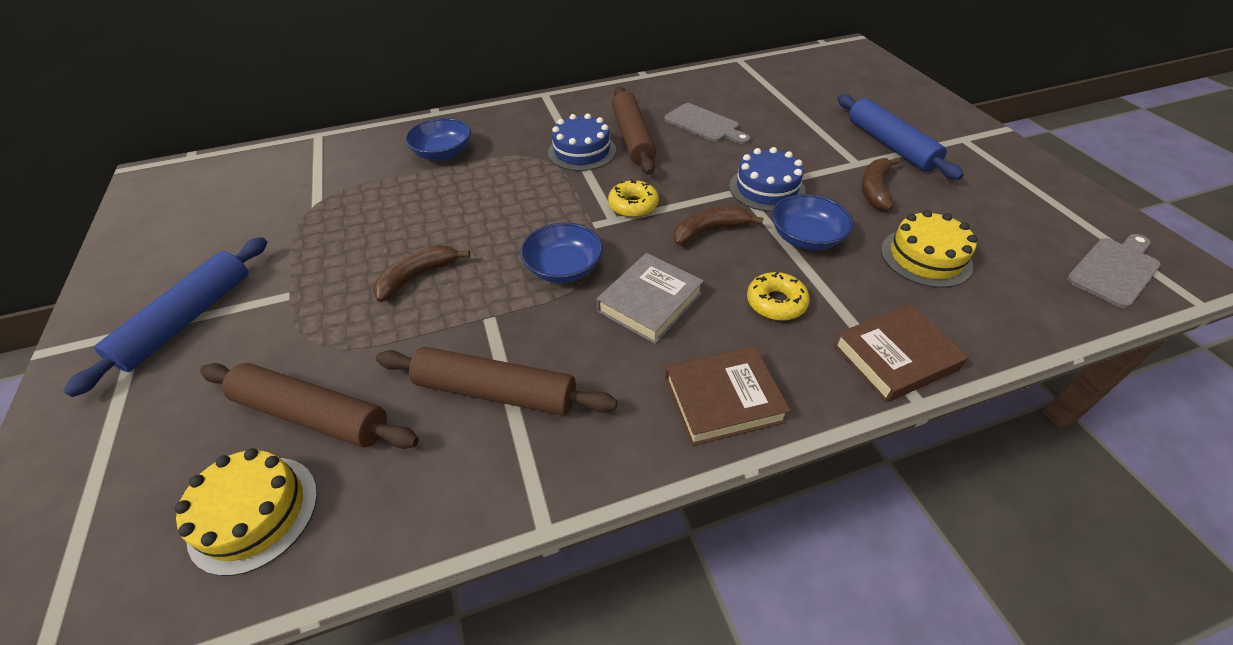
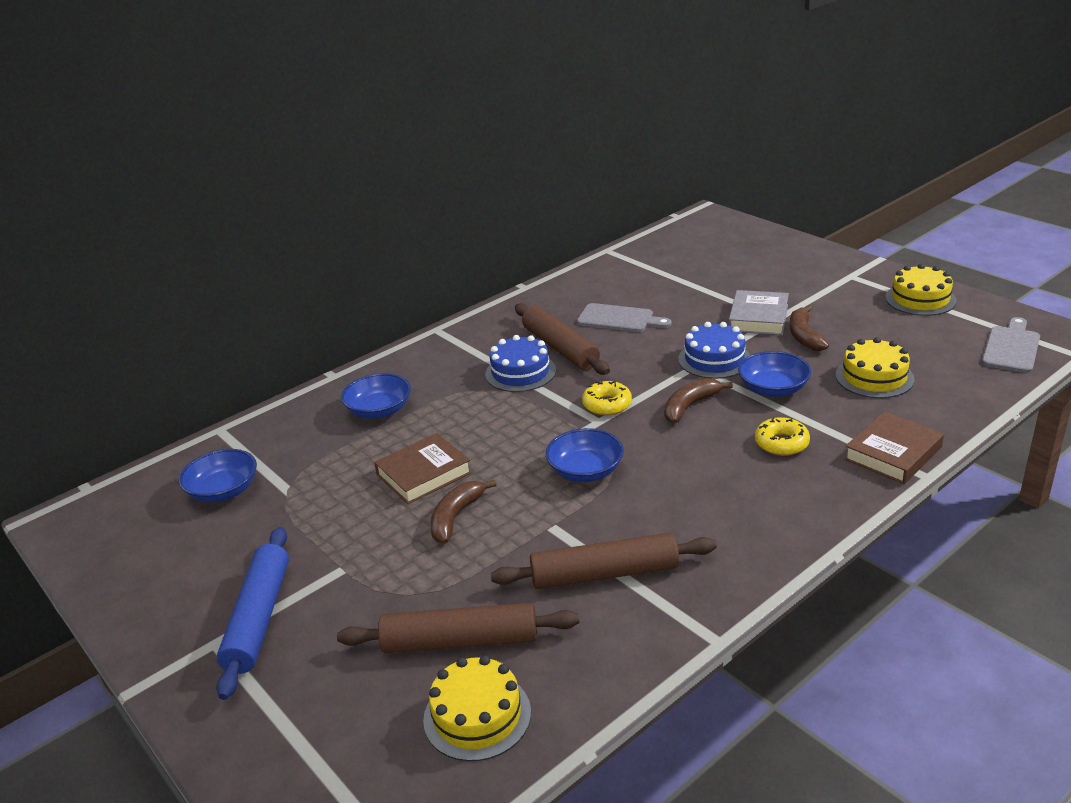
camera: 20 degrees left, 15 degrees down
grey book [596,253,704,344] -> grey book moved to [728,290,789,335]
brown book [665,346,791,446] -> brown book moved to [374,433,472,504]
blue rolling pin [838,94,964,180] -> none
none -> blue bowl [179,449,257,502]
none -> yellow cake [885,264,957,316]

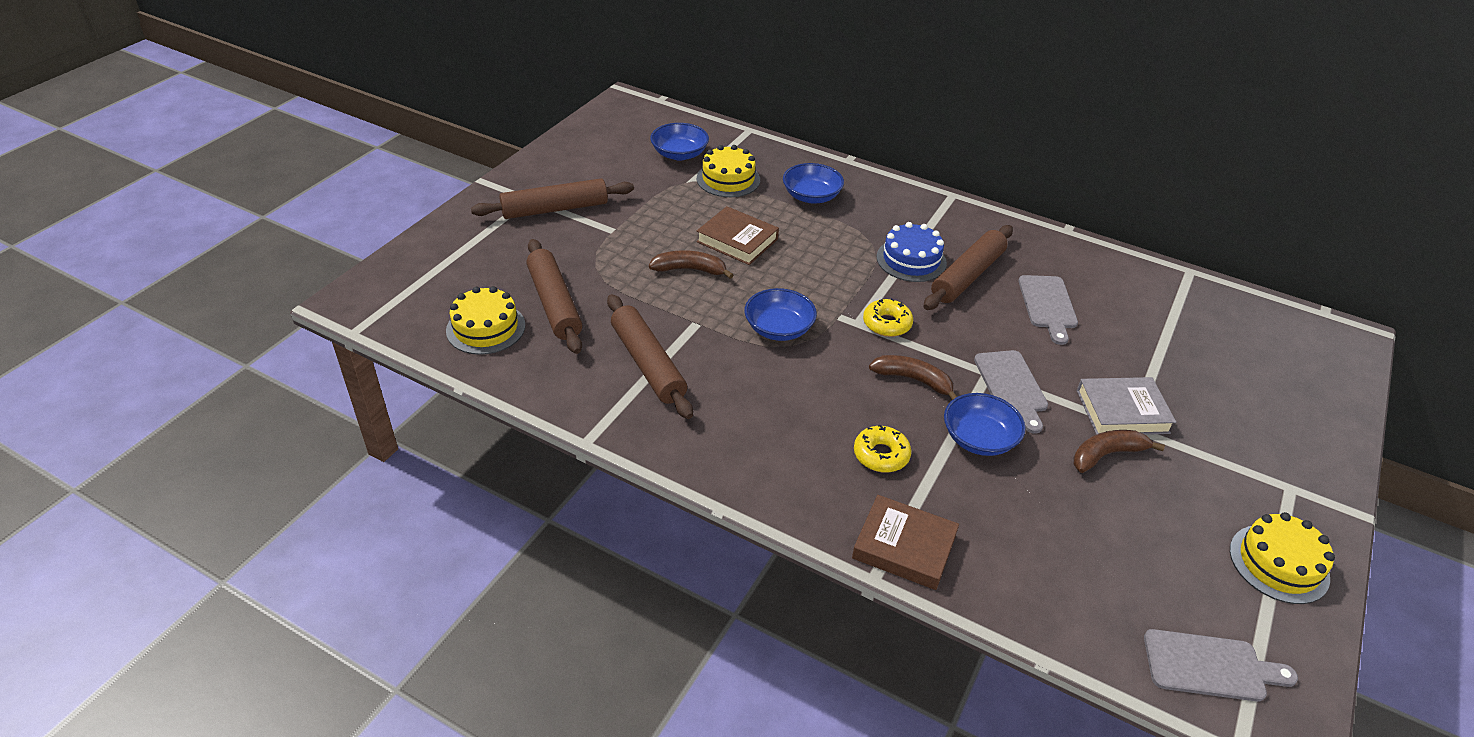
camera: 65 degrees right, 10 degrees up
blue rolling pin [216,527,289,700] -> brown rolling pin [471,178,634,219]
blue cake [678,322,750,379] -> grey cutting board [974,350,1048,434]
yellow cake [836,337,914,398] -> yellow cake moved to [697,145,760,197]

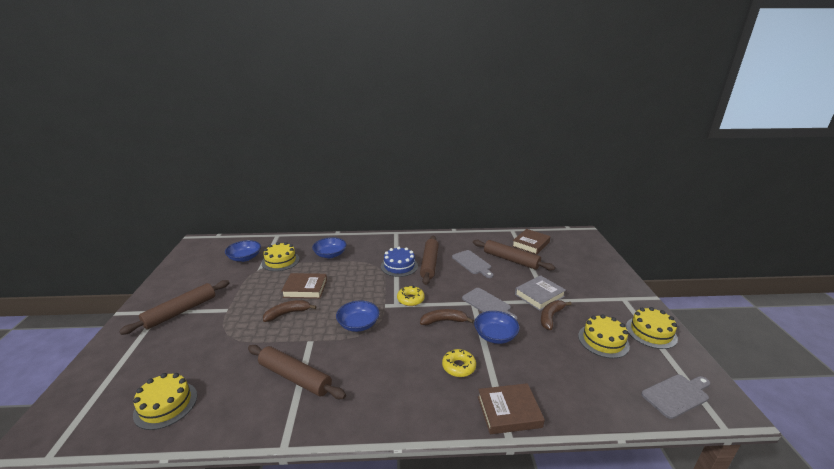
camera: 30 degrees left, 15 degrees down
brown rolling pin [527,239,582,354] -> brown rolling pin moved to [473,240,555,271]
none -> brown book [512,229,551,255]
none -> yellow cake [578,314,630,358]

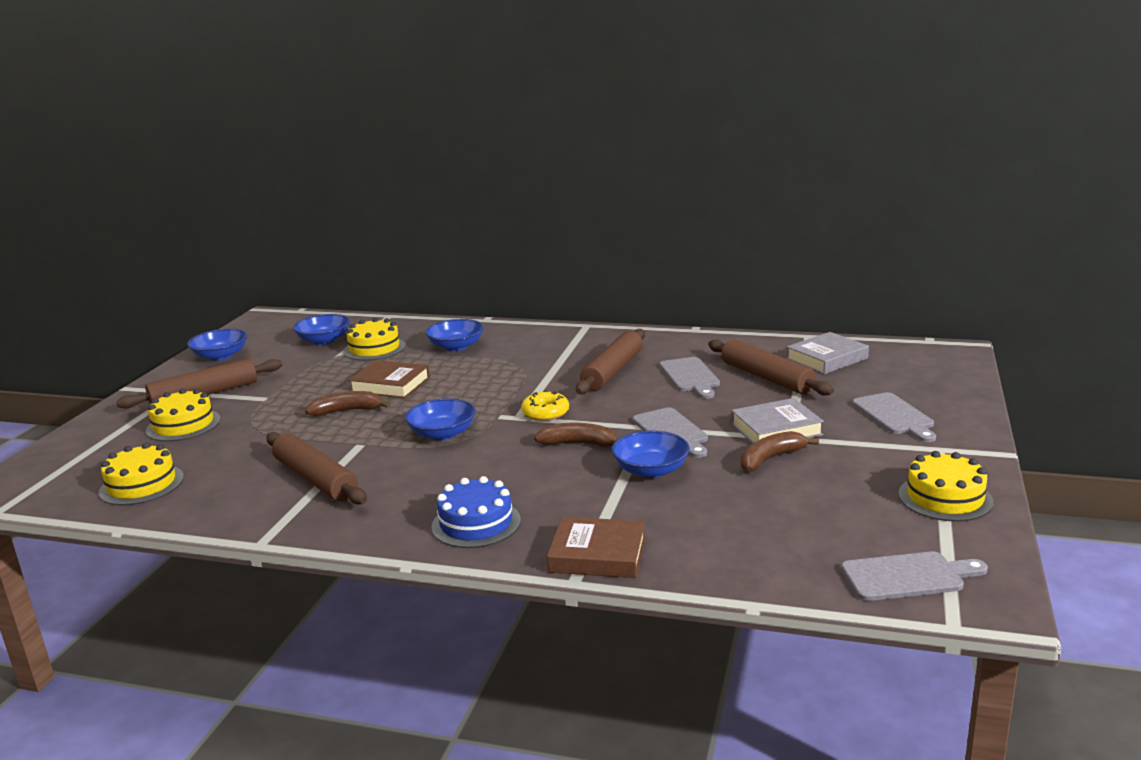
camera: 20 degrees right, 5 degrees down
blue cake [381,247,418,277] -> blue cake moved to [431,476,521,548]
yellow donut [442,349,476,377] -> none
brown book [512,229,551,255] -> grey book [786,332,869,374]
yellow cake [578,314,630,358] -> yellow cake moved to [146,389,221,442]
none -> blue bowl [187,329,247,361]
none -> grey cutting board [852,392,936,442]

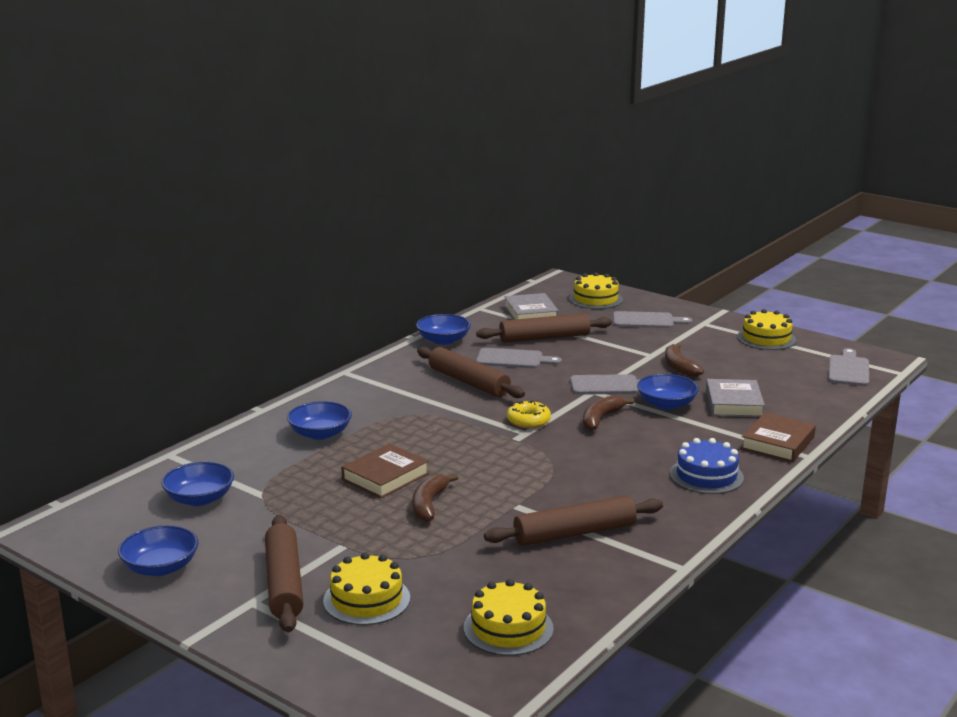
camera: 70 degrees left, 0 degrees up
yellow cake [343,318,406,361] -> yellow cake moved to [569,272,623,309]
blue bowl [405,398,476,440] -> blue bowl moved to [416,314,471,345]
grey book [731,398,824,443] -> grey book moved to [706,379,765,417]

